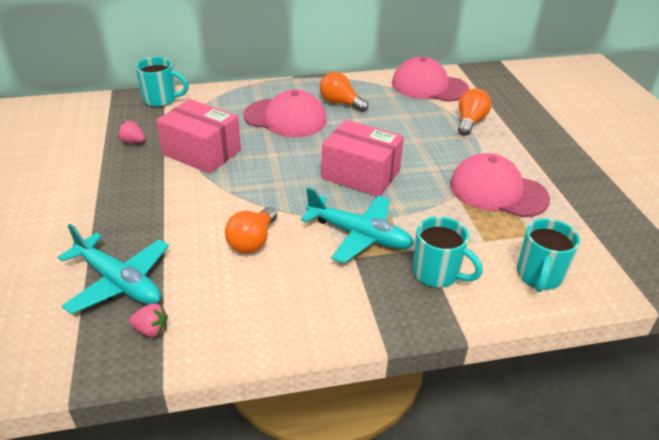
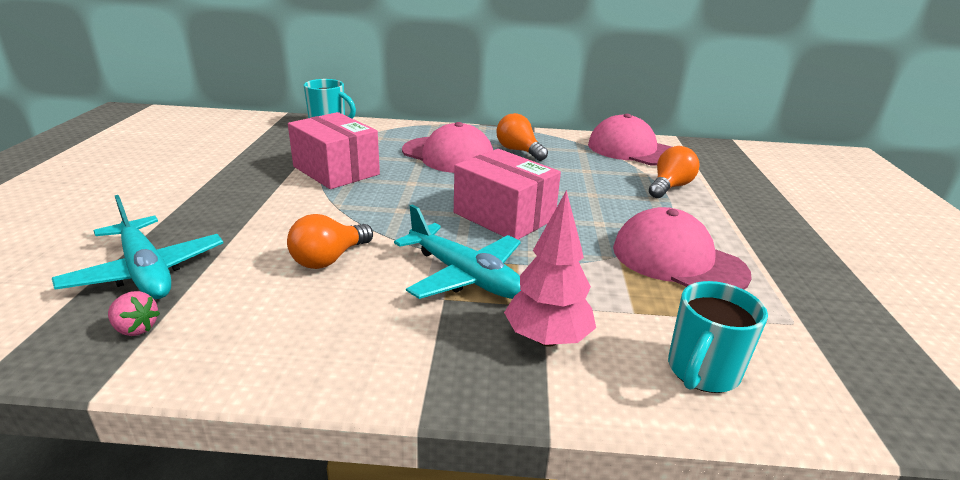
camera: 15 degrees right, 10 degrees down
pink strawberry [118,121,145,143] -> none
turquoise mug [413,216,483,288] -> pink tree [504,190,596,347]

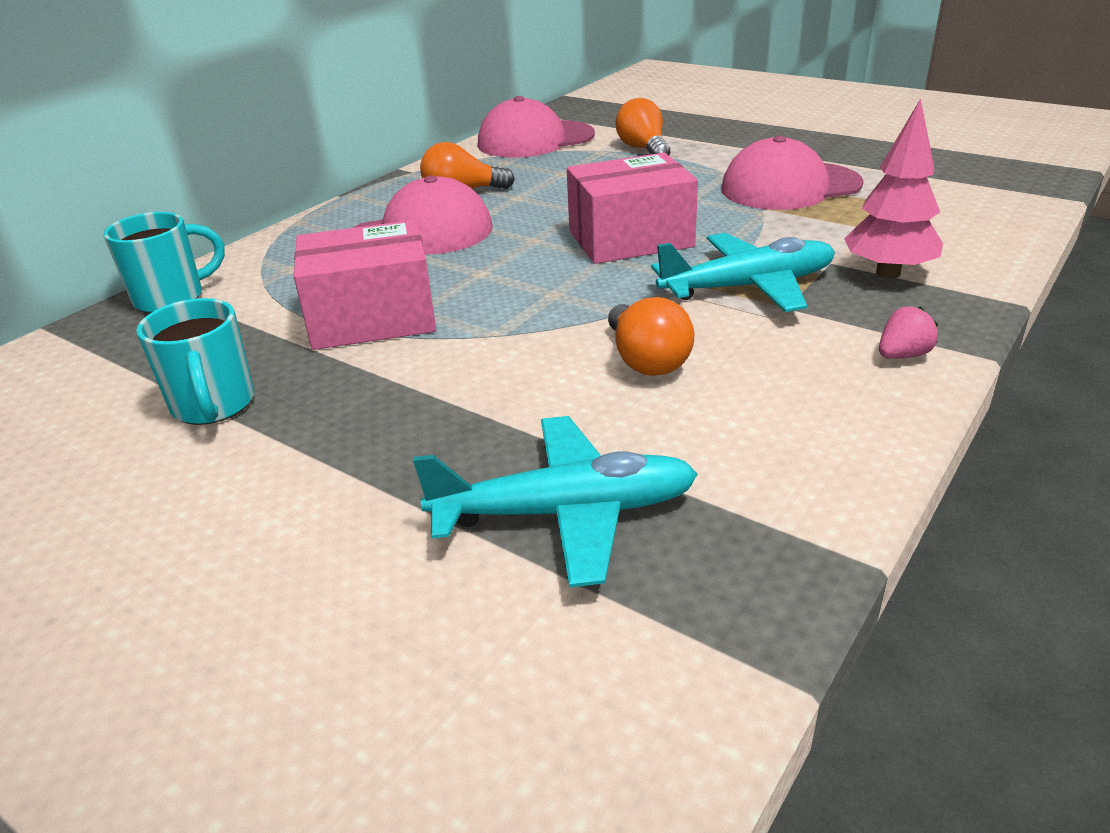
camera: 55 degrees left, 5 degrees up
pink strawberry [108,291,160,336] -> pink strawberry moved to [879,307,938,359]
turquoise mug [668,281,768,393] -> turquoise mug moved to [136,298,254,425]

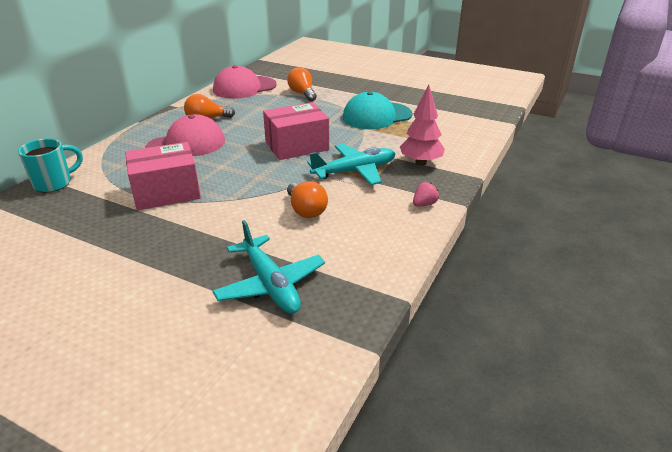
camera: 10 degrees left, 0 degrees up
turquoise mug [136,298,254,425] -> none
turquoise plane [413,416,698,588] -> turquoise plane turned 75 degrees clockwise [212,220,325,314]
pink cap [721,135,864,210] -> turquoise cap [343,91,413,129]

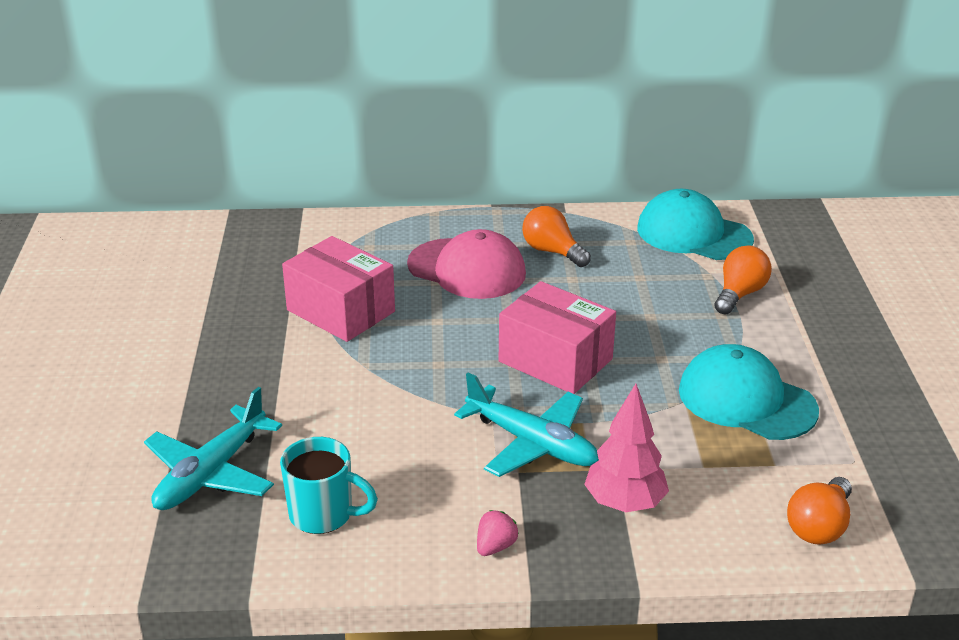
camera: 60 degrees right, 0 degrees up
turquoise mug [18,138,83,193] -> turquoise mug moved to [280,437,378,534]
pink cap [213,65,277,99] -> turquoise cap [637,189,754,260]
orange light bulb [287,181,328,218] -> orange light bulb moved to [787,477,852,545]
pink strawberry [413,182,439,206] -> pink strawberry turned 75 degrees counterclockwise [477,510,519,556]

